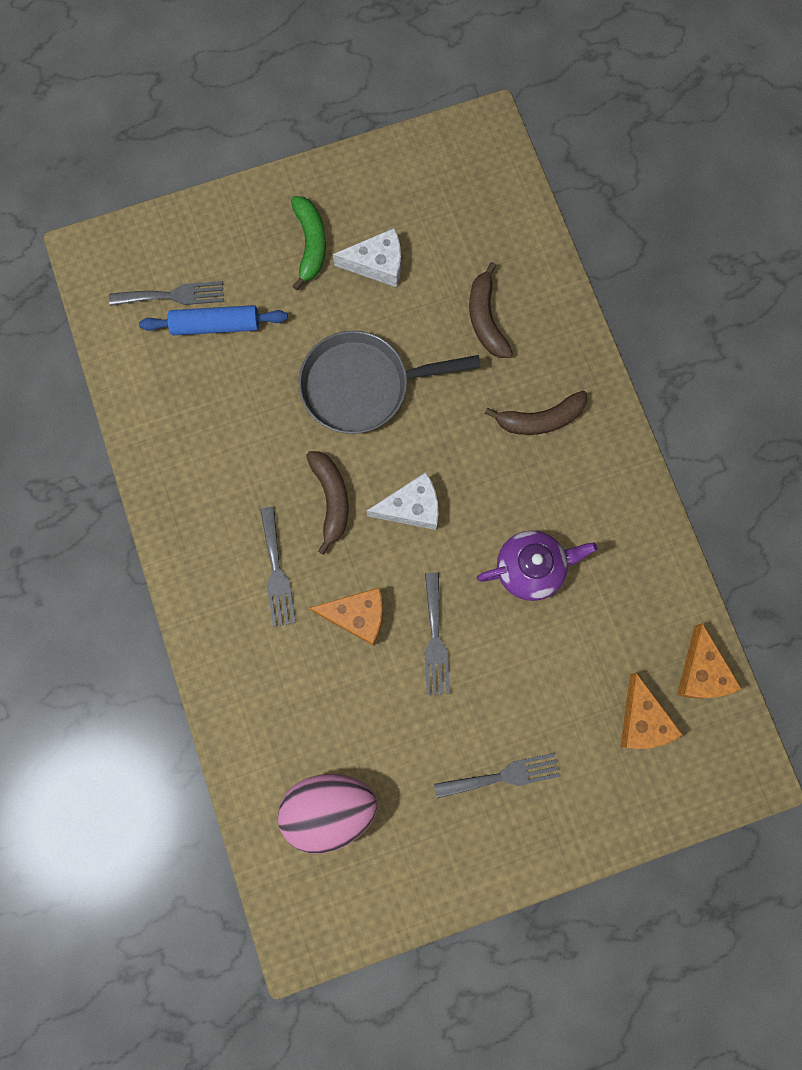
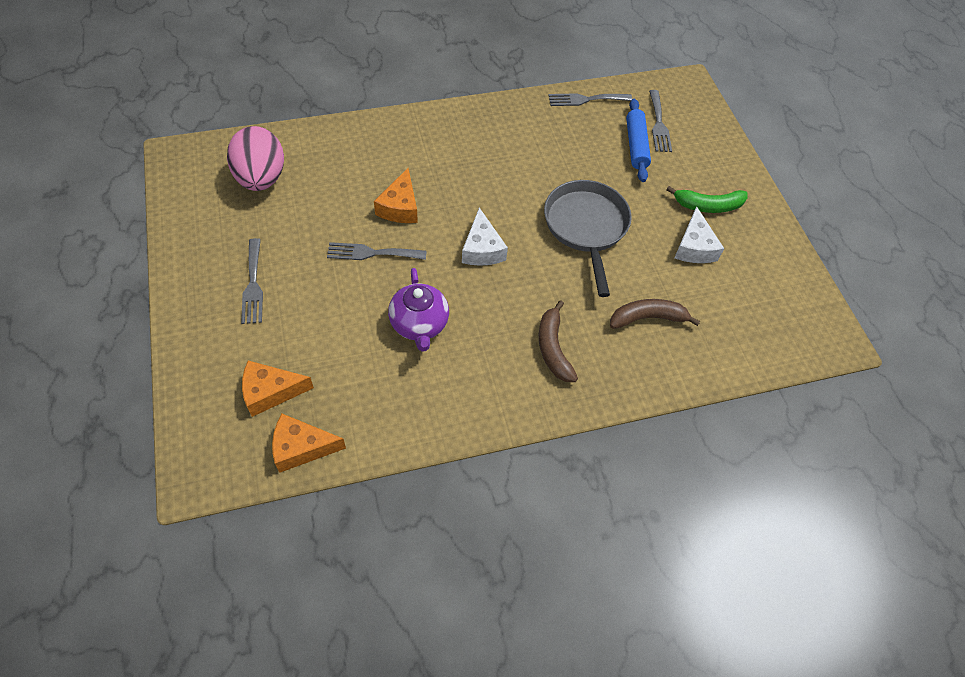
camera: 90 degrees right, 20 degrees down
grey fork [260,507,296,627] -> grey fork moved to [549,93,632,106]
brown banana [306,451,348,555] -> none

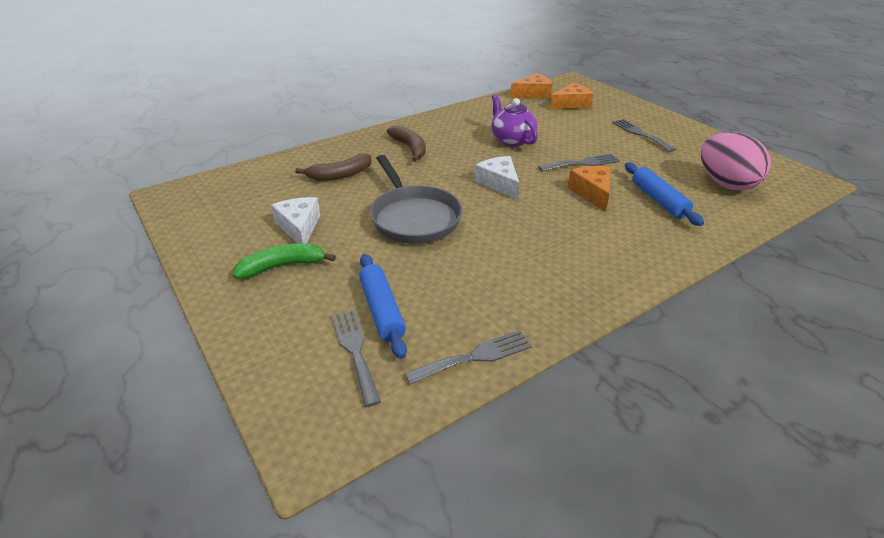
camera: 165 degrees right, 20 degrees down
none -> blue rolling pin [625,162,704,226]

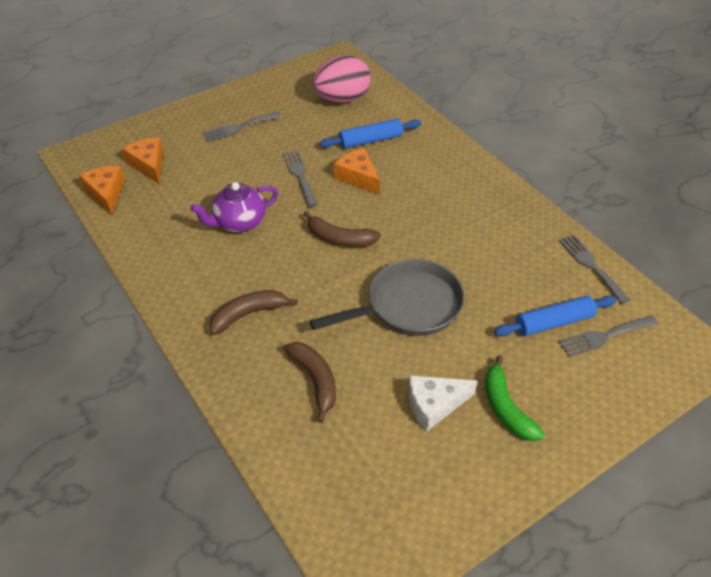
camera: 90 degrees left, 10 degrees up
white cheese [474,156,519,200] -> brown banana [303,211,381,247]
orange cheese [568,166,610,212] -> orange cheese turned 60 degrees clockwise [333,148,380,195]

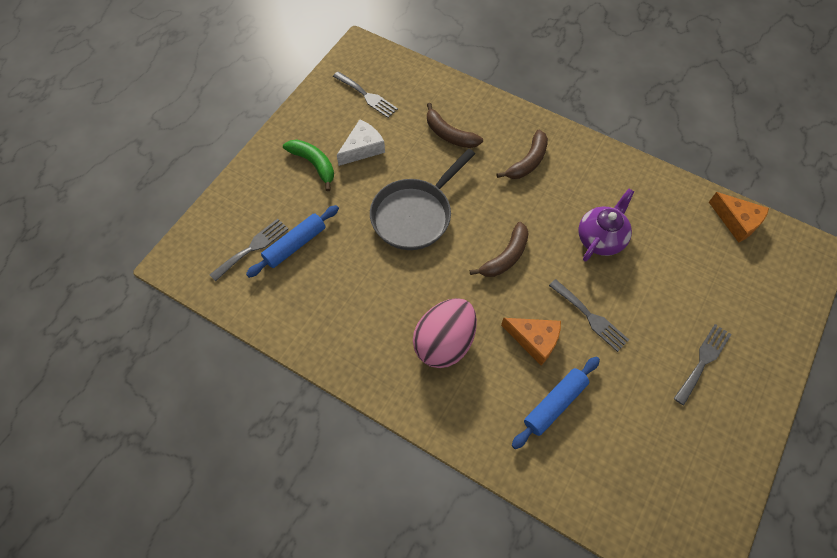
camera: 155 degrees right, 15 degrees up
orange cheese [122,137,163,184] -> none
brown banana [303,211,381,247] -> brown banana turned 135 degrees clockwise [470,222,529,277]
pink egg [313,55,371,103] -> pink egg moved to [413,298,477,368]
grey fork [559,234,630,304] -> grey fork moved to [333,71,398,118]

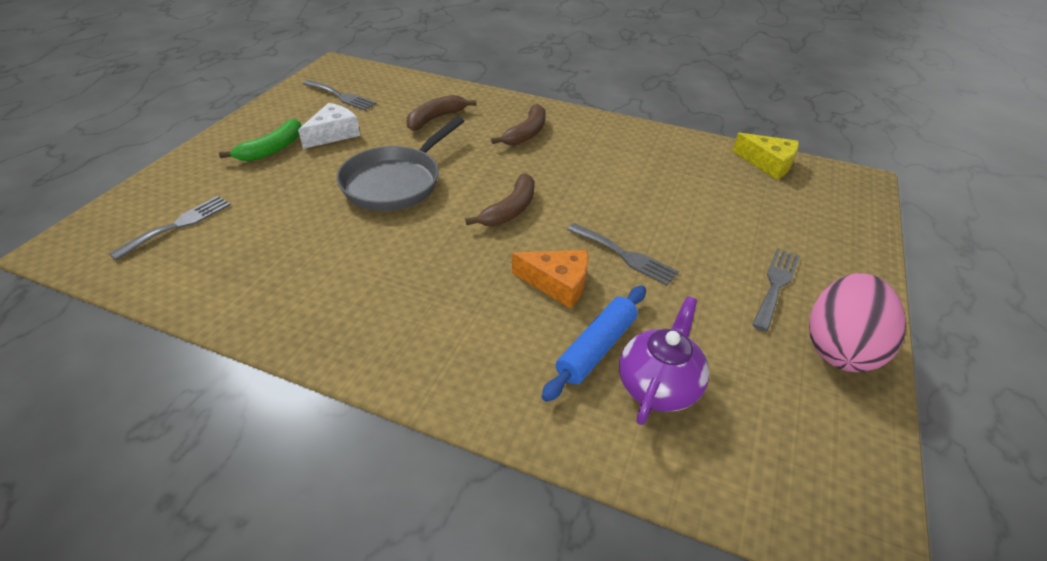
camera: 10 degrees left, 20 degrees down
blue rolling pin [246,205,339,278] -> none
green banana [283,139,334,191] -> green banana turned 90 degrees clockwise [219,119,301,161]
pink egg [413,298,477,368] -> pink egg moved to [809,273,906,372]
brown banana [427,103,483,148] -> brown banana turned 105 degrees clockwise [407,95,477,131]
purple teapot [578,189,634,261] -> purple teapot moved to [619,296,710,425]
orange cheese [709,192,769,243] -> yellow cheese [733,133,799,180]

